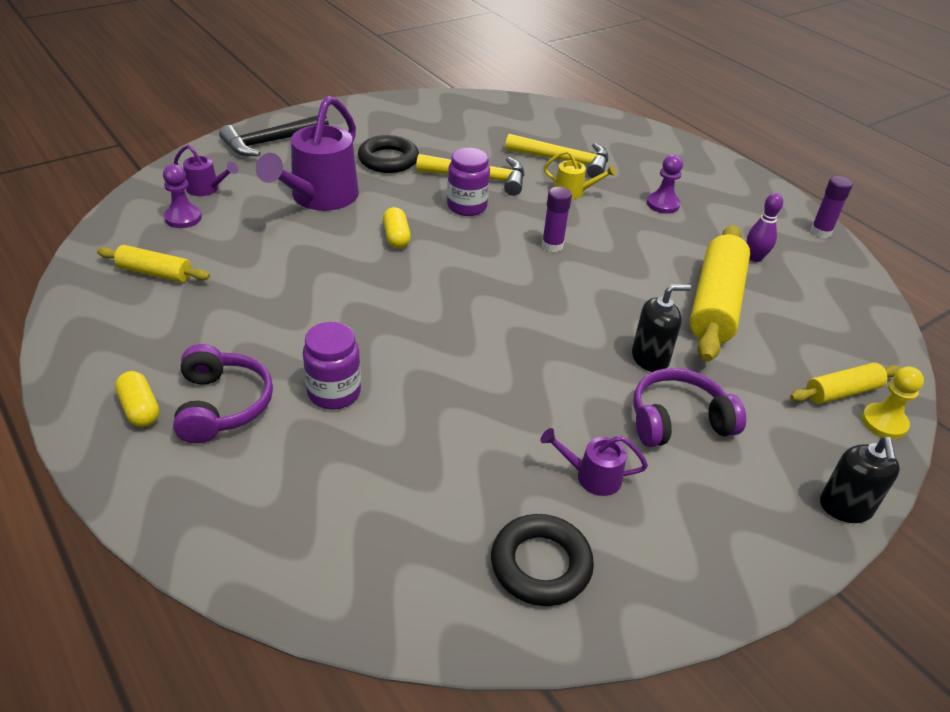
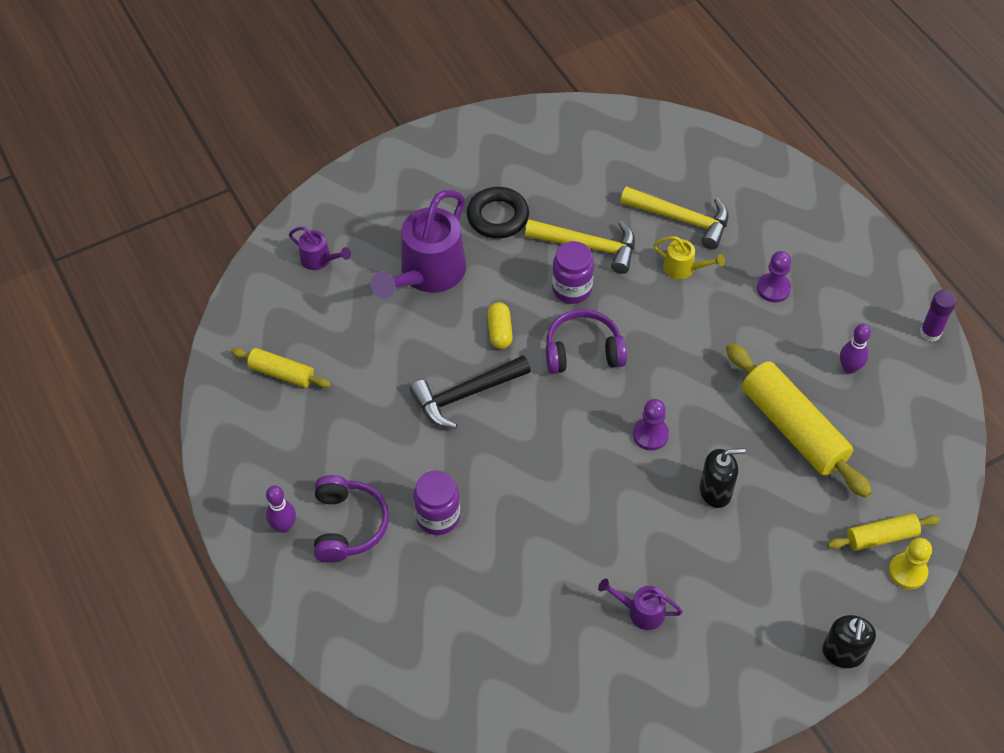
camera: 10 degrees right, 15 degrees up
yellow capsule [115,371,159,427] -> purple bowling pin [266,486,296,533]
purple pawn [163,164,202,228] -> purple pawn moved to [633,399,669,451]
black hammer [219,115,329,156] -> black hammer moved to [410,355,531,429]
black ring [491,514,594,606] -> none
purple glue stick [542,187,572,252] -> none
purple headphones [633,368,746,447] -> purple headphones moved to [546,309,627,374]
yellow rolling pin [690,225,750,362] -> yellow rolling pin turned 60 degrees counterclockwise [726,343,872,498]

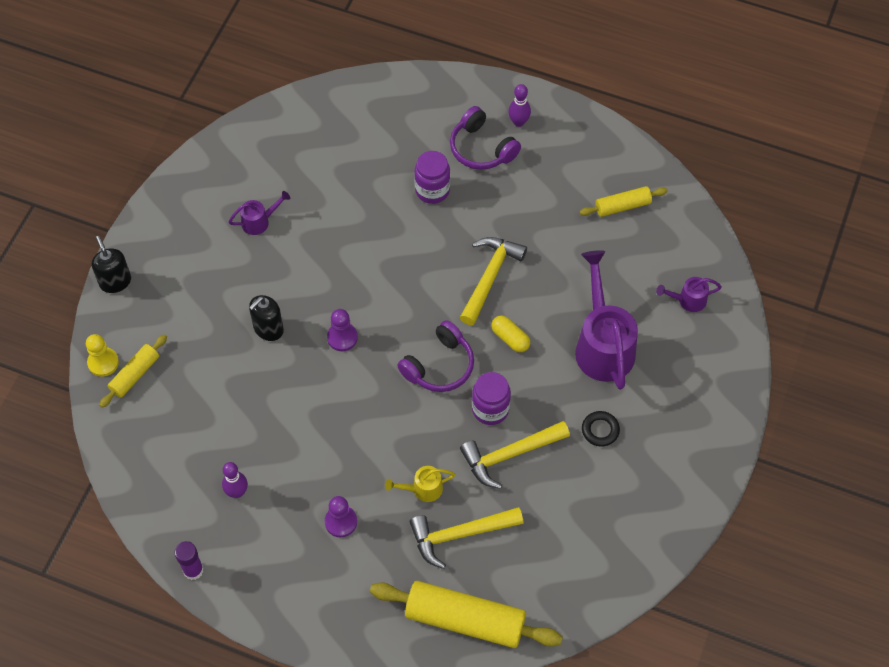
camera: 140 degrees right, 5 degrees up
black hammer [410,355,531,429] -> yellow hammer [460,237,527,325]
black ring [467,187,529,239] -> black ring [582,411,620,447], size x0.63
yellow rolling pin [726,343,872,498] -> yellow rolling pin moved to [370,581,563,648]

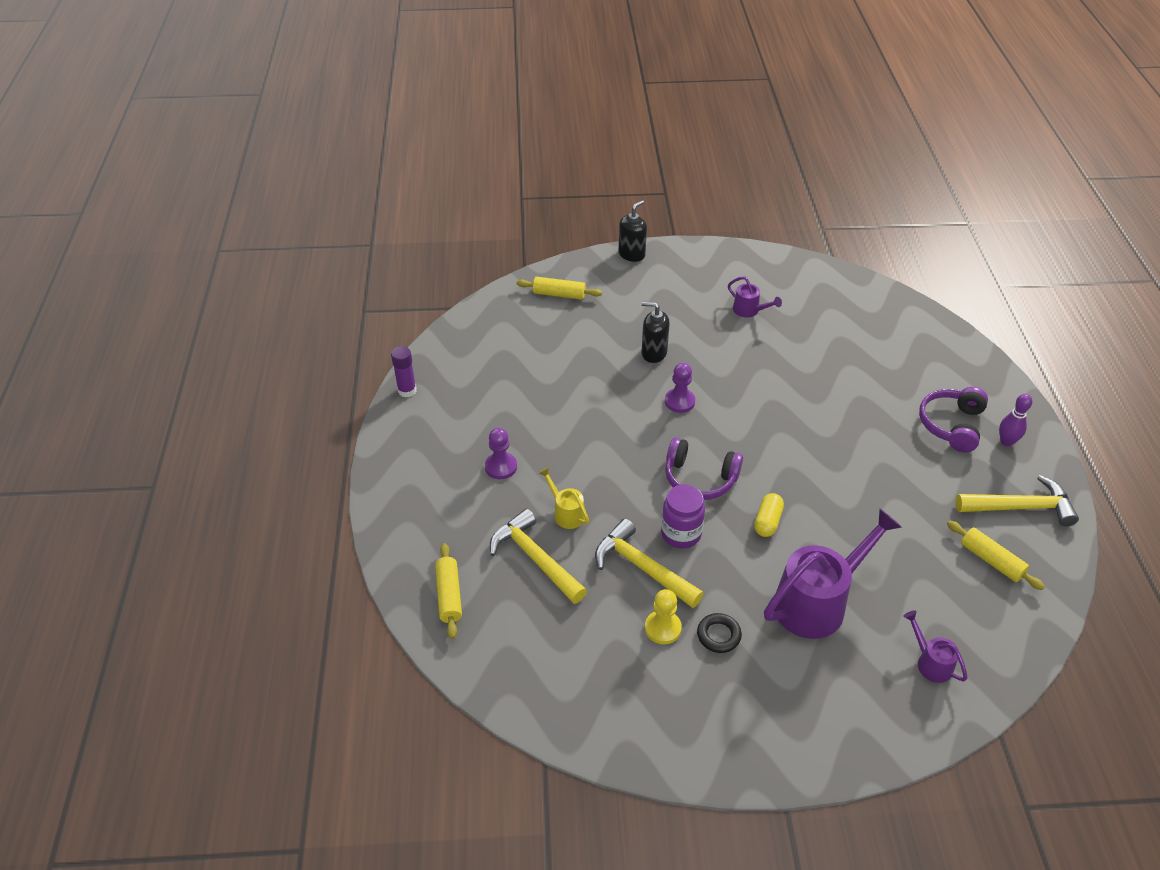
camera: 65 degrees right, 15 degrees down
yellow pawn [86,334,119,377] -> yellow pawn moved to [645,589,682,644]
purple bowling pin [222,462,248,498] -> none
yellow rolling pin [370,581,563,648] -> yellow rolling pin [435,543,462,639], size x0.54
purple jar [414,151,450,204] -> none
yellow hammer [460,237,527,325] -> yellow hammer moved to [955,475,1079,526]

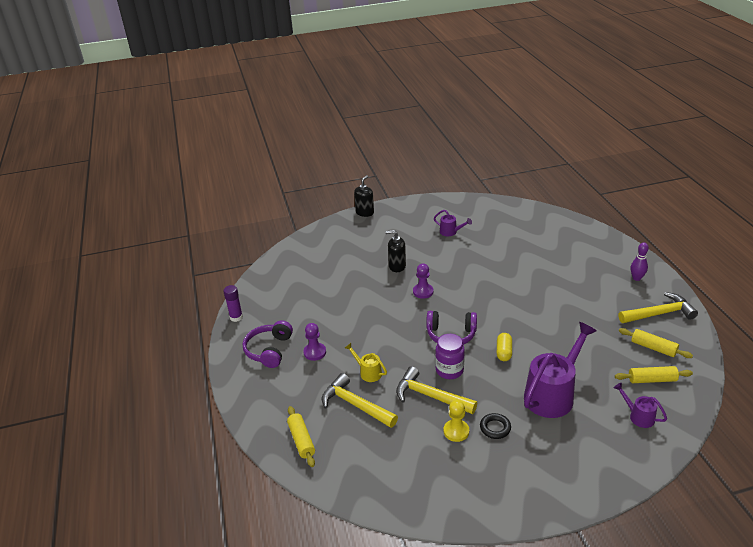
camera: 10 degrees left, 10 degrees down
yellow rolling pin [517,277,602,300] -> yellow rolling pin moved to [615,366,693,383]
purple headphones [919,387,988,452] -> purple headphones moved to [243,320,293,368]

